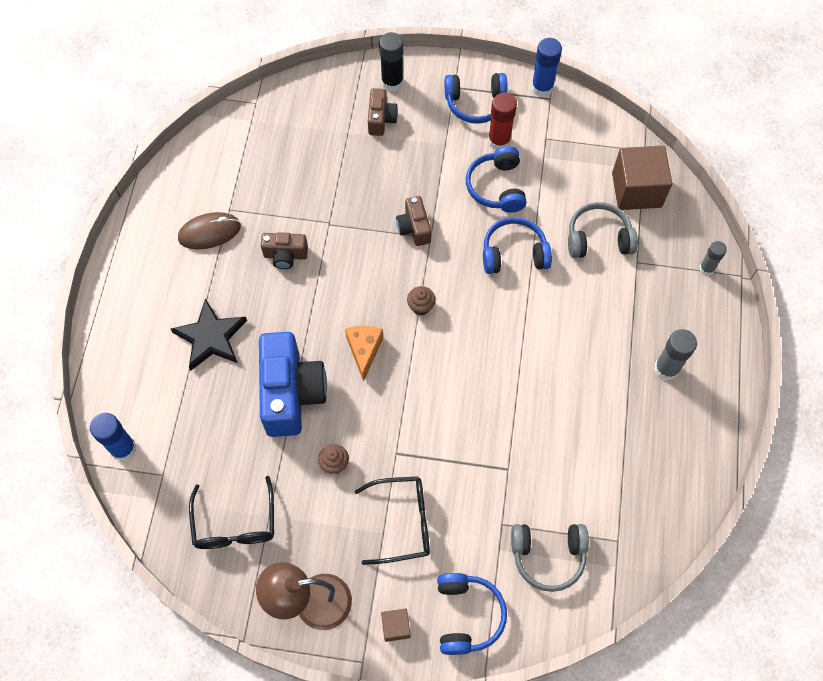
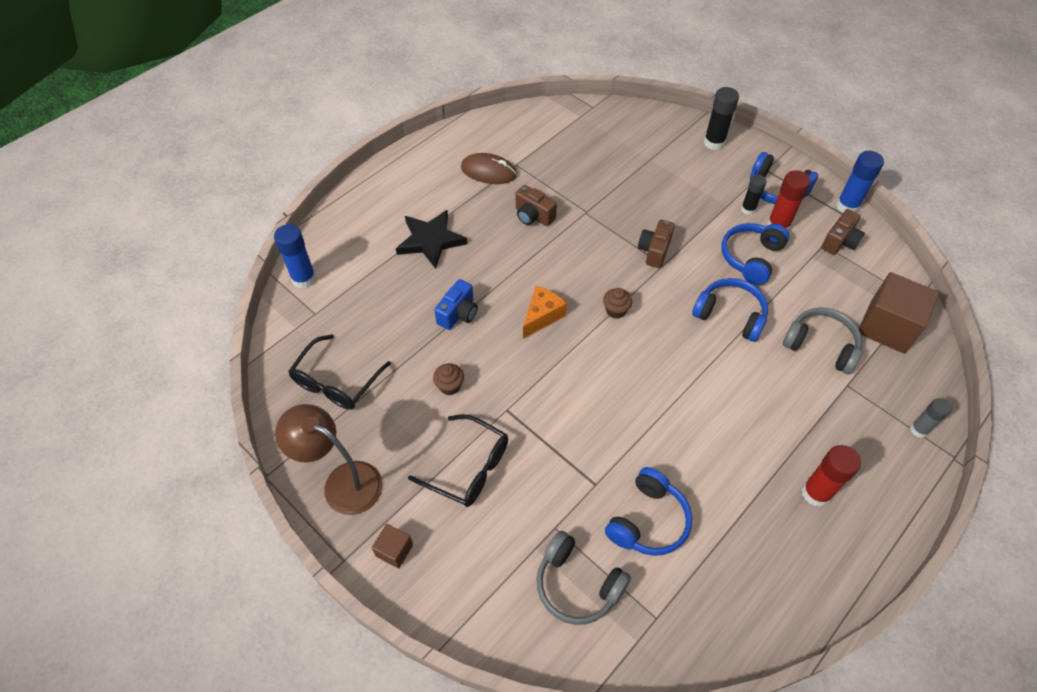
camera: 35 degrees right, 10 degrees down
blue camera [259,332,327,437] -> blue camera [434,279,478,330], size x0.51
brown camera [368,88,398,136] -> brown camera moved to [821,209,865,255]
blue headphones [437,573,507,655] -> blue headphones moved to [605,467,692,556]
grey glue stick [654,329,697,381] -> red glue stick [801,445,861,507]
none -> black glue stick [741,175,767,215]

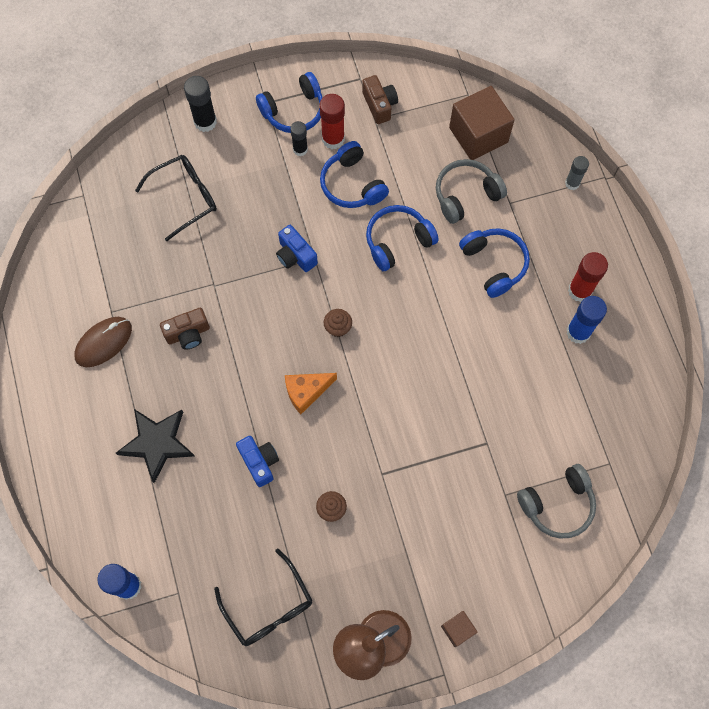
camera: 60 degrees left, 15 degrees up
black glasses [408,414,508,507] -> black glasses moved to [135,155,217,241]
orange cheese [523,286,567,339] -> orange cheese turned 90 degrees counterclockwise [285,373,337,414]
blue headphones [605,467,692,556] -> blue headphones moved to [459,228,530,298]
brown camera [638,220,675,268] -> blue camera [276,225,318,272]
blue glue stick [836,151,884,213] -> blue glue stick moved to [566,296,607,344]

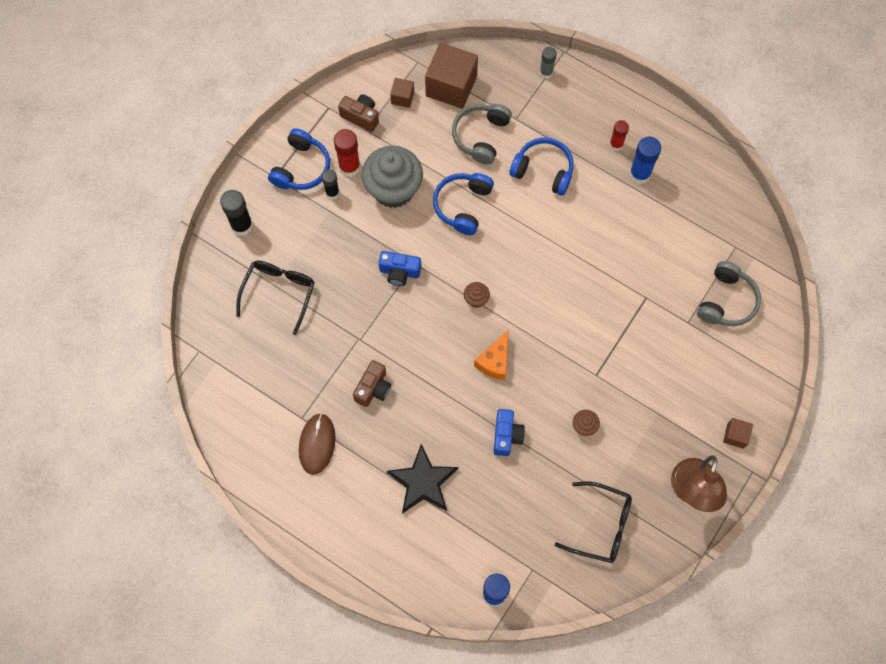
camera: 40 degrees left, 0 degrees up
blue camera [236,436,279,487] -> blue camera turned 75 degrees clockwise [494,409,525,456]
blue headphones [320,141,389,208] -> grey cupcake [361,146,423,208]
red glue stick [568,252,608,302] -> red glue stick [610,120,629,151], size x0.64
none -> brown cube [390,78,414,108]

